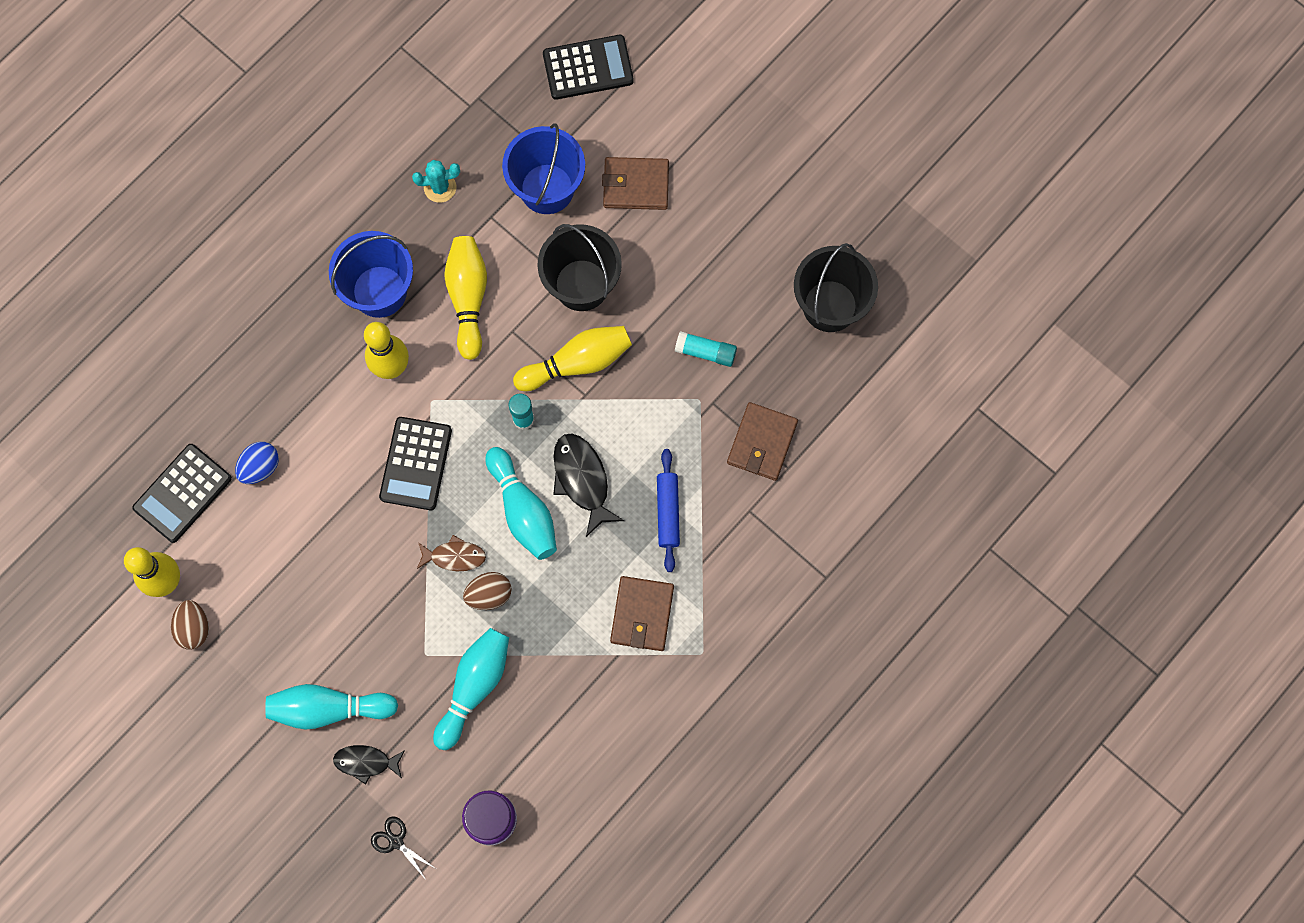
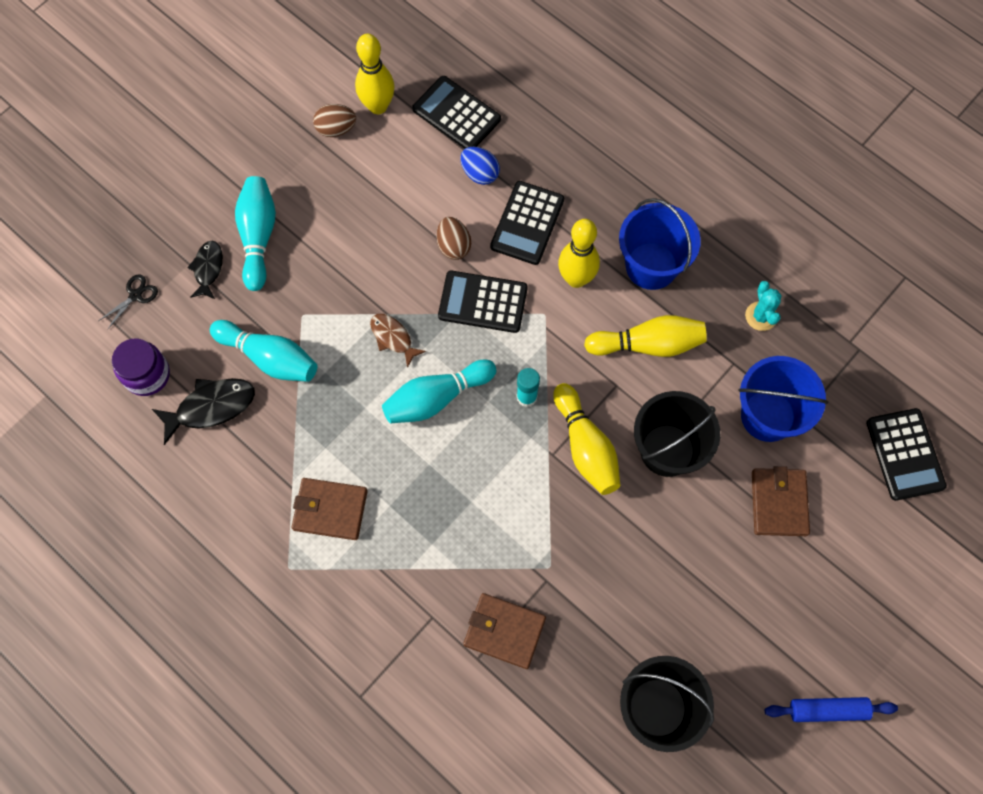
camera: 90 degrees right, 5 degrees down
brown fish [417,535,486,571] -> brown fish turned 135 degrees clockwise [370,314,426,368]
brown egg [463,572,512,610] -> brown egg moved to [437,217,471,260]
black fish [553,433,624,537] -> black fish moved to [152,378,255,445]
blue rolling pin [657,449,680,572] -> blue rolling pin moved to [765,697,898,722]
turquoise glue stick [675,331,737,367] -> none
none -> black calculator [490,181,564,265]

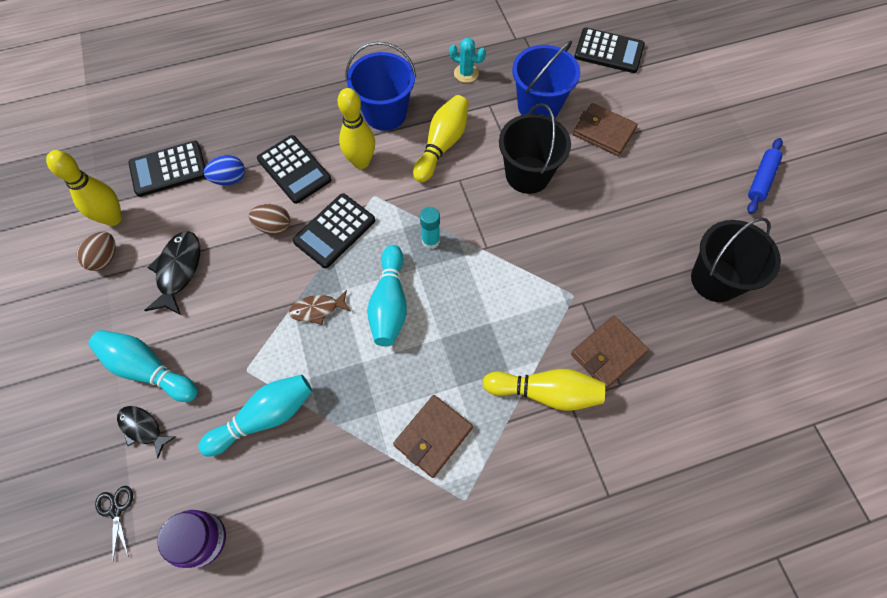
camera: 60 degrees left, 5 degrees down
black fish [152,378,255,445] -> black fish moved to [144,231,200,315]
yellow bowling pin [553,383,620,495] -> yellow bowling pin moved to [482,369,605,411]

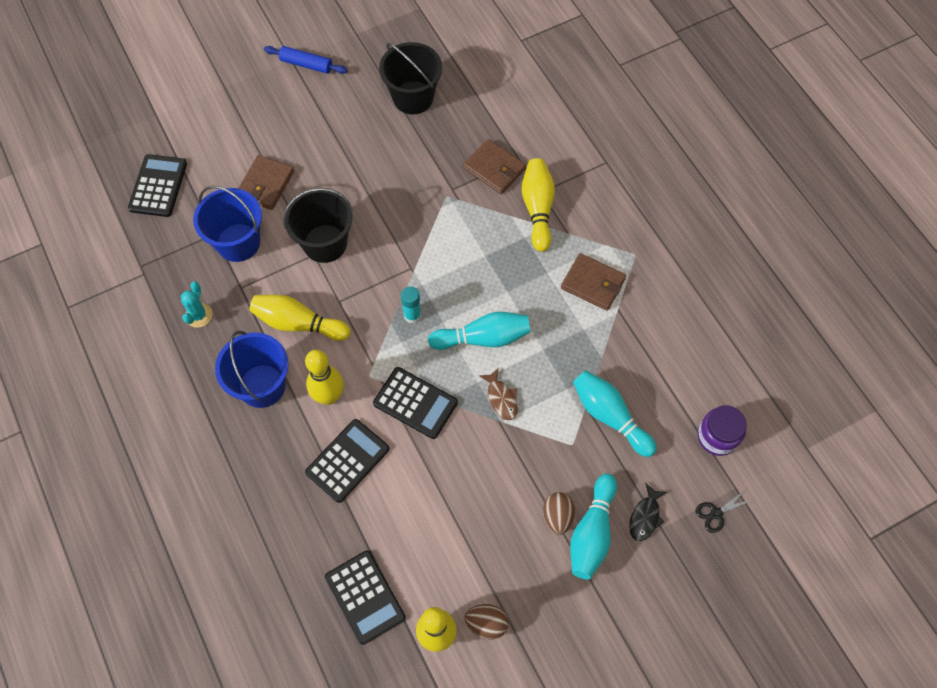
camera: 100 degrees left, 0 degrees up
black fish [144,231,200,315] -> none
blue egg [204,155,245,185] -> none
brown egg [249,204,290,235] -> brown egg moved to [543,492,575,535]

